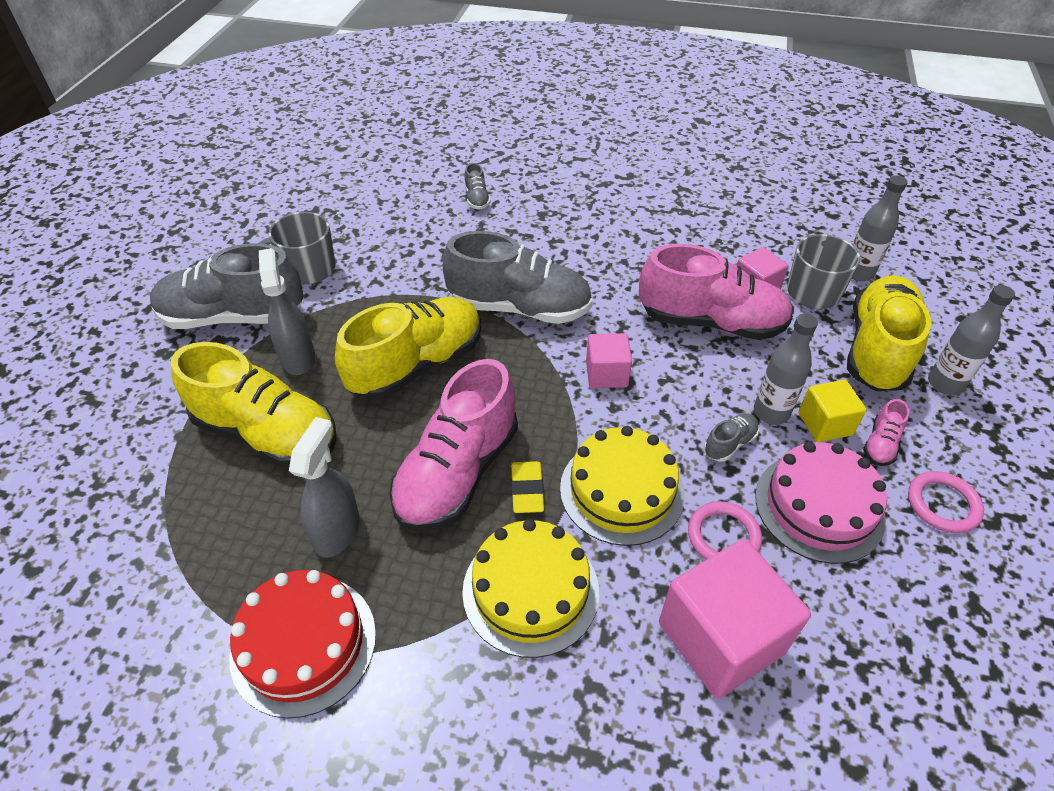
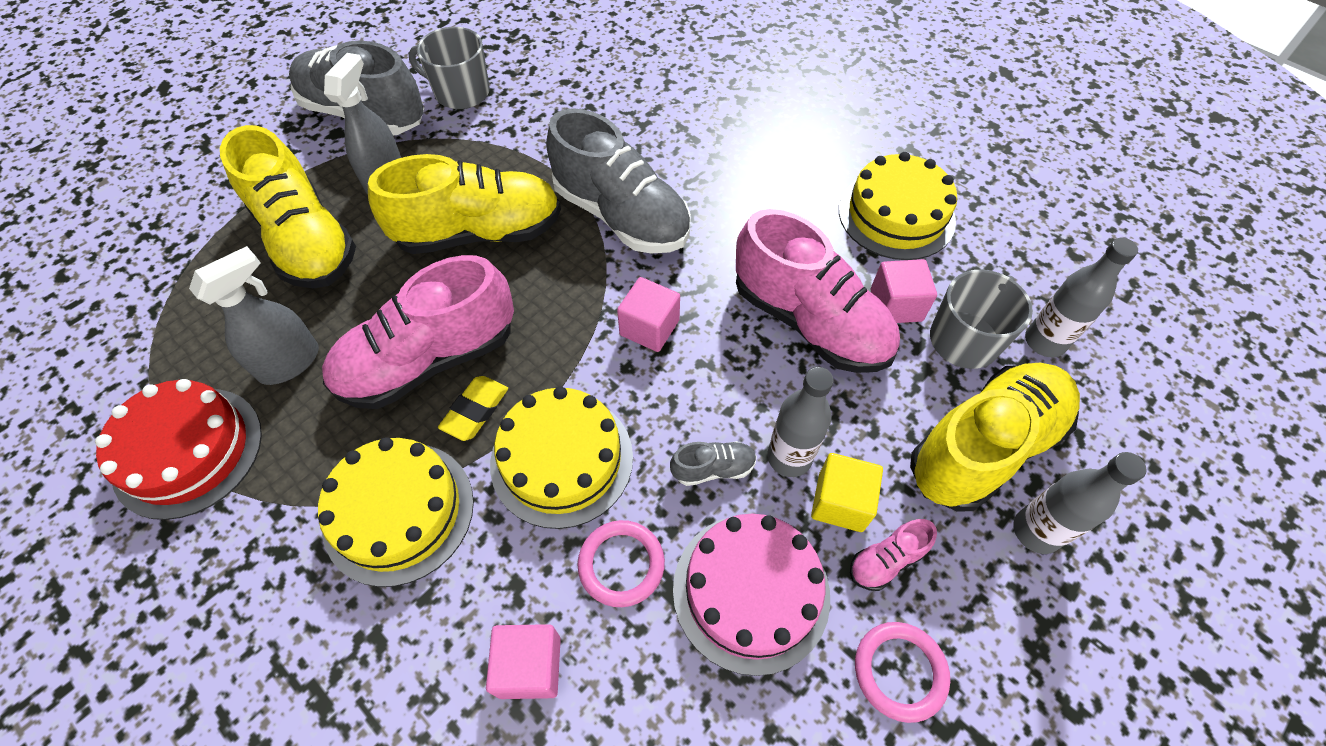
camera: 30 degrees right, 10 degrees up
grey shoe [464,163,491,210] -> none
pink cube [659,539,811,699] -> pink cube [486,624,561,699], size x0.55
none -> yellow cake [839,152,957,260]

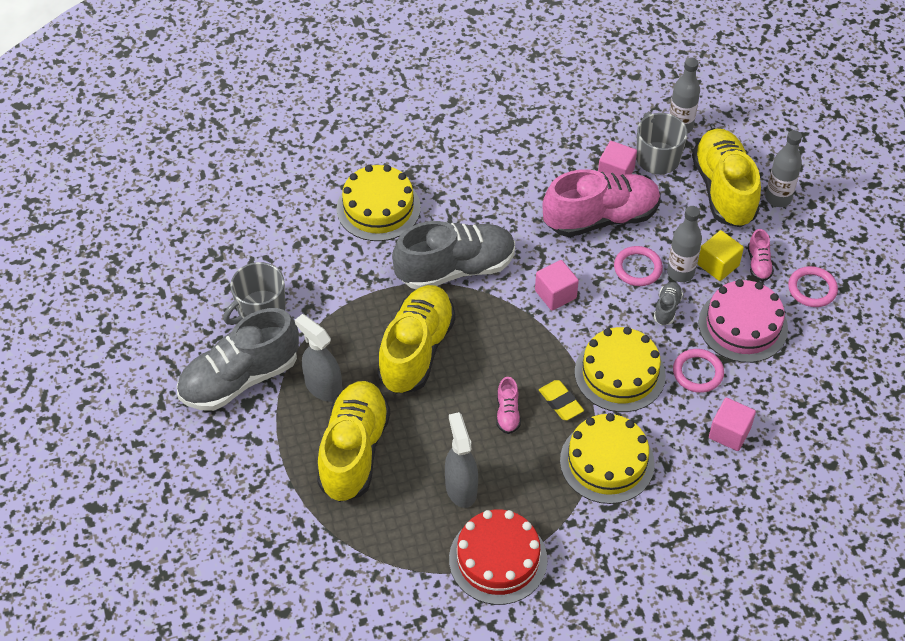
camera: 60 degrees left, 5 degrees down
yellow shoe [220,125,356,288] -> yellow shoe turned 75 degrees counterclockwise [317,381,390,502]
pink shoe [322,255,514,409] -> pink shoe [496,377,521,434], size x0.42
yellow cake [839,152,957,260] -> yellow cake moved to [337,165,421,241]
none -> pink ring [614,246,663,286]

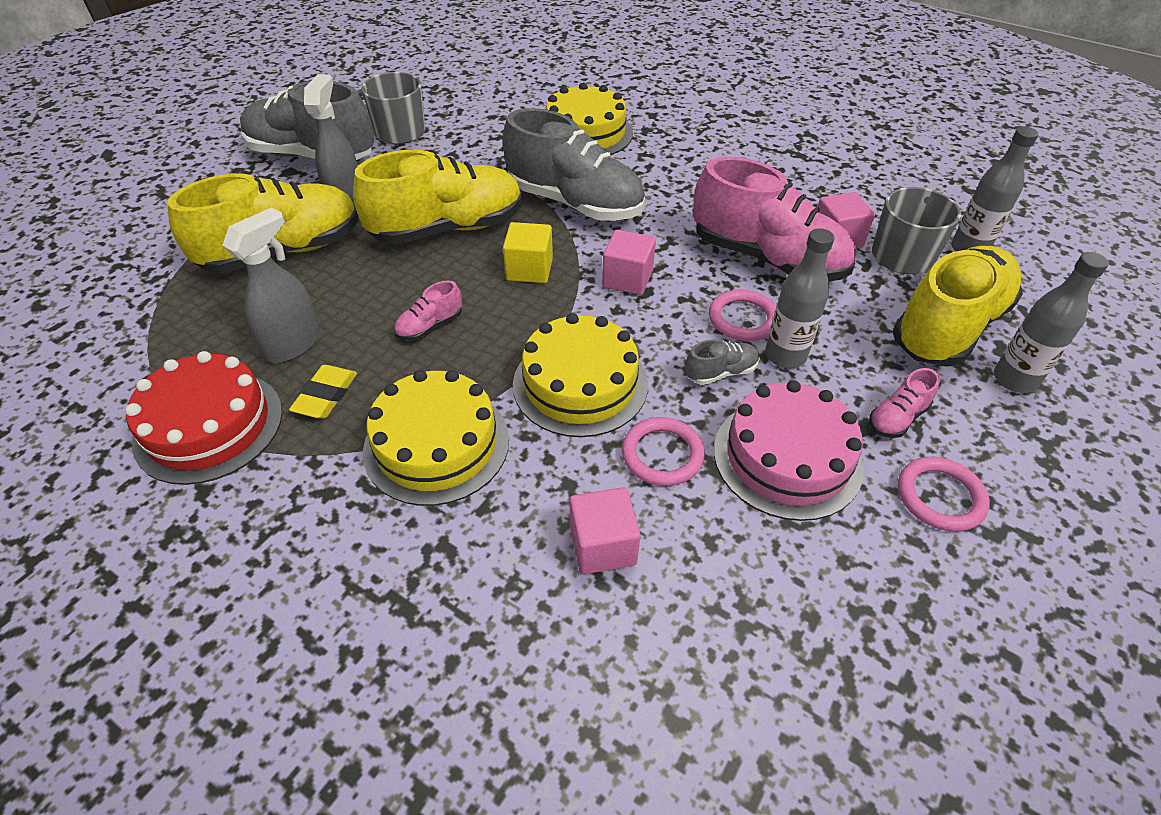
camera: 50 degrees right, 5 degrees down
yellow eraser [539,380,584,420] -> yellow eraser moved to [289,365,357,418]
yellow cube [698,230,744,281] -> yellow cube moved to [503,222,553,283]

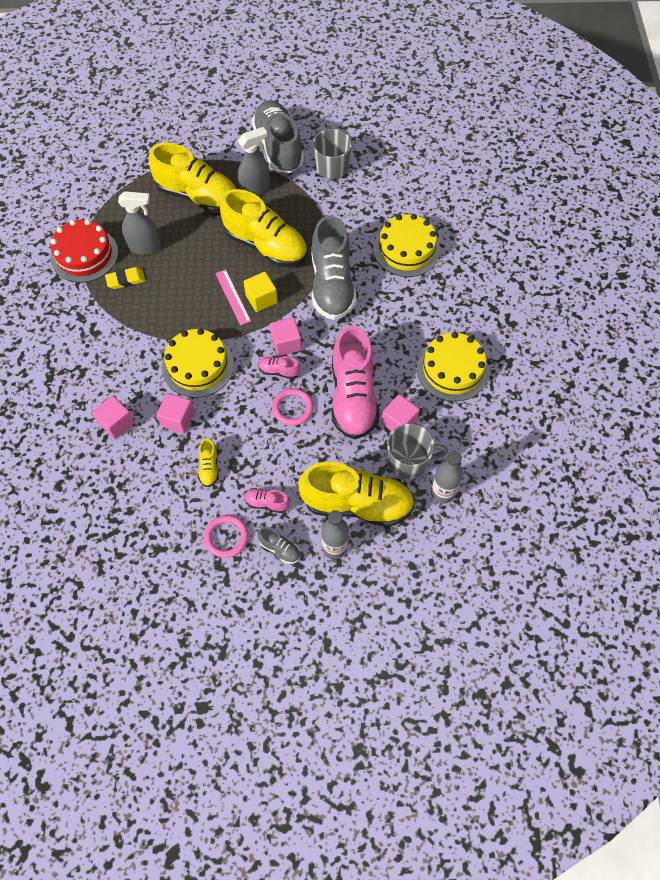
camera: 55 degrees right, 15 degrees up
yellow cake [363,370,509,506] -> yellow cake moved to [417,332,489,402]
pink shoe [394,280,462,341] -> pink shoe moved to [258,356,300,379]
pink ring [622,417,705,486] -> pink cube [156,393,195,434]
grey shoe [685,339,760,385] -> grey shoe moved to [258,527,301,564]
pink cake [714,380,864,521] -> yellow shoe [198,439,219,487]
grey bottle [765,228,834,368] -> none
none -> pink ruler [215,269,251,325]

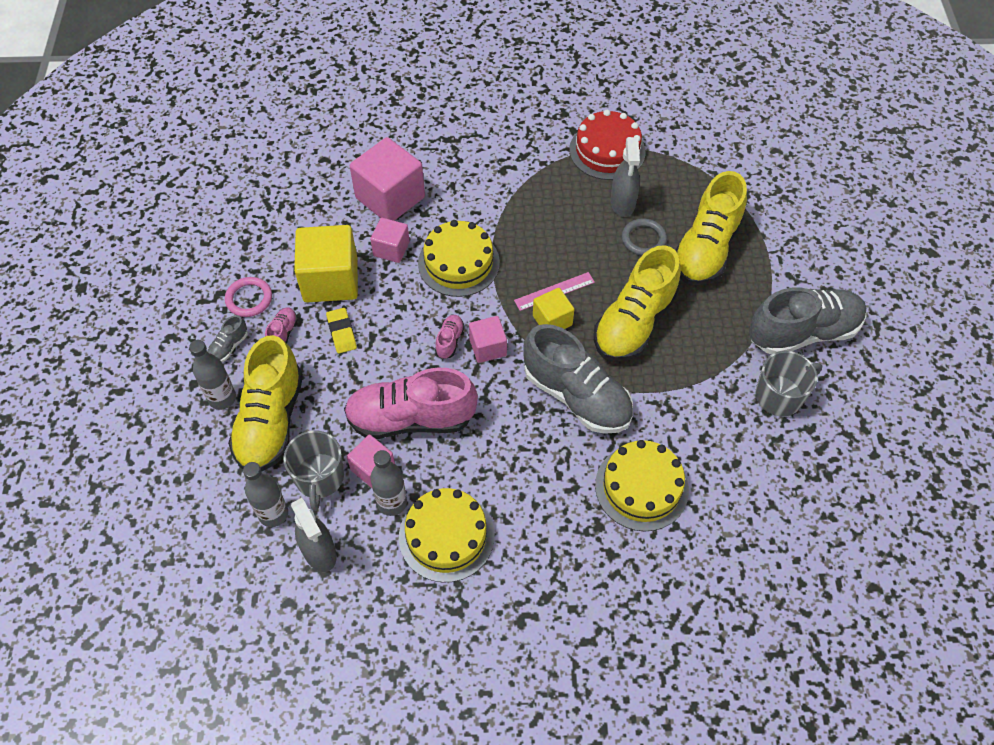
camera: 90 degrees right, 5 degrees down
pink cube [92,395,135,439] -> pink cube [350,137,425,221], size x1.82
yellow eraser [105,267,146,289] -> yellow eraser moved to [326,308,357,354]
yellow shoe [198,439,219,487] -> yellow cube [294,225,358,302]
grey spray bottle [238,127,270,196] -> grey spray bottle moved to [291,498,337,572]
pink ring [272,388,314,426] -> none
grey shoe [312,216,356,320] -> grey shoe turned 135 degrees counterclockwise [523,324,633,434]
none -> grey bottle [371,450,407,516]
none -> grey ring [622,218,667,256]

